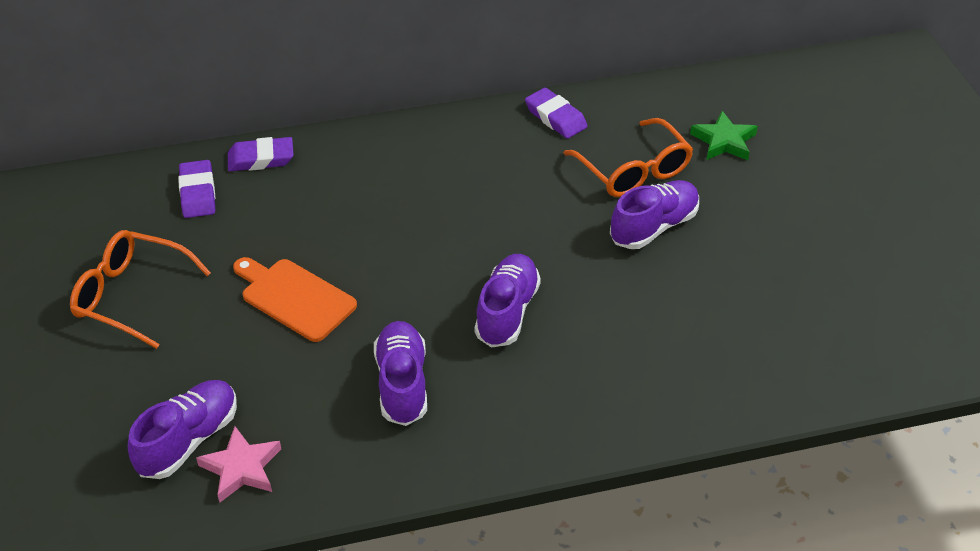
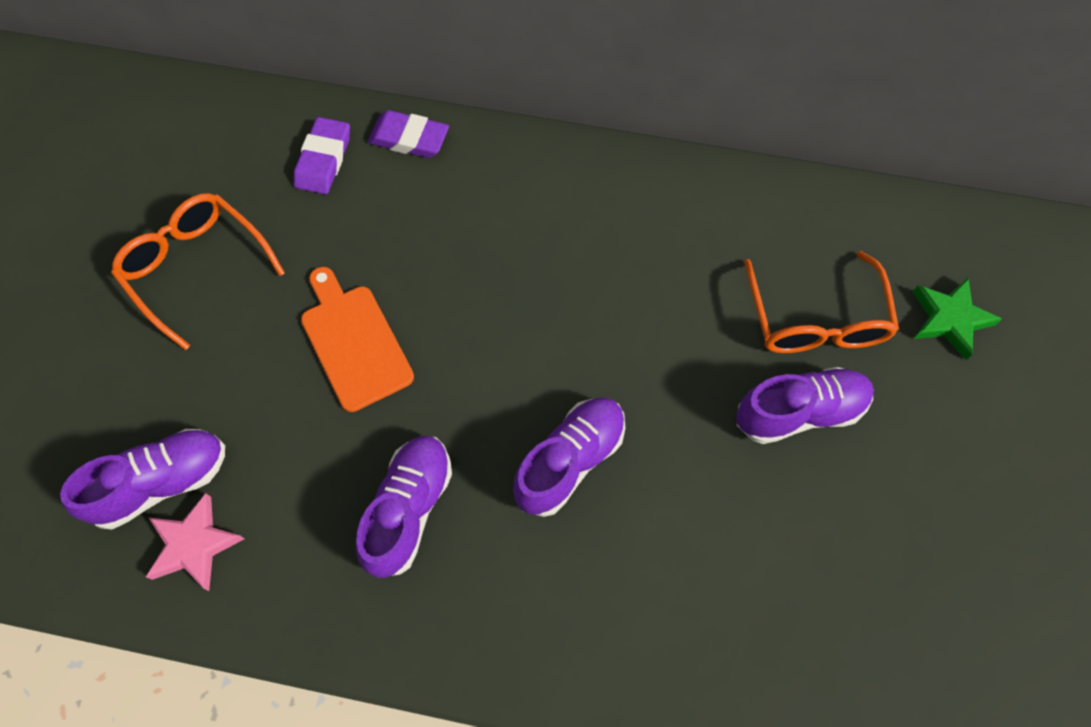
camera: 25 degrees right, 20 degrees up
purple eraser [525,88,588,139] -> none

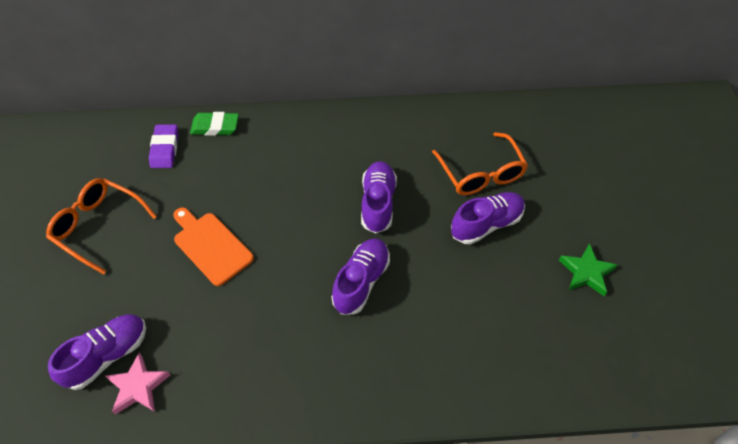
camera: 15 degrees left, 10 degrees down
purple shoe [356,436,452,578] -> purple shoe moved to [361,161,397,234]
purple eraser [368,110,449,158] -> green eraser [190,112,239,136]
green star [913,278,1002,360] -> green star moved to [559,243,618,296]

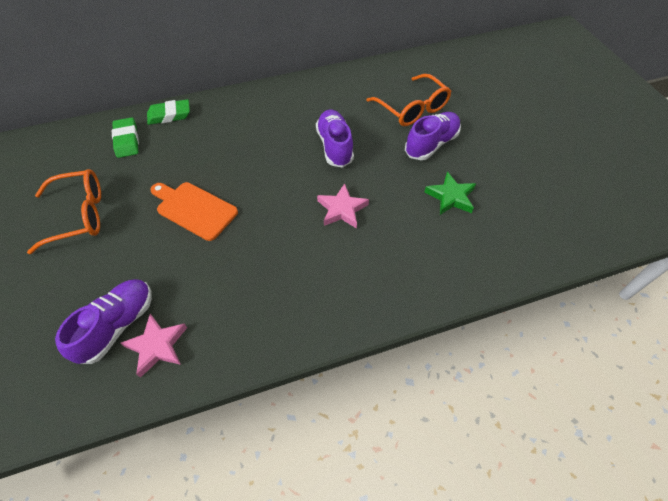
camera: 15 degrees left, 0 degrees up
orange glasses [46,178,157,275] -> orange glasses turned 150 degrees clockwise [27,169,101,254]
purple eraser [149,124,178,168] -> green eraser [112,117,139,158]
purple shoe [331,238,390,315] -> pink star [317,184,369,228]
green star [559,243,618,296] -> green star moved to [425,172,476,215]

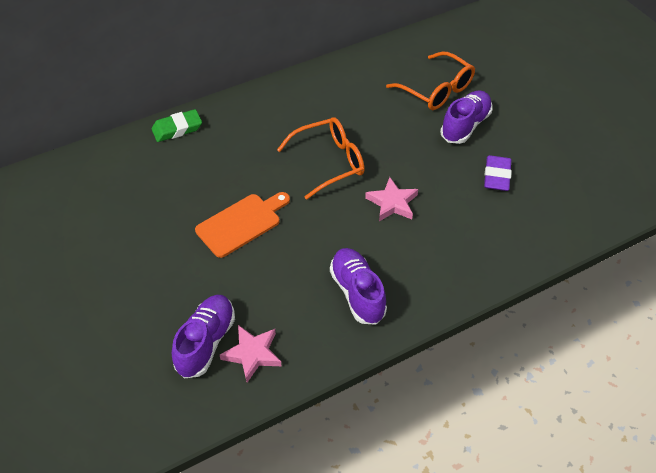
camera: 10 degrees left, 5 degrees down
orange glasses [27,169,101,254] -> orange glasses moved to [277,117,365,200]
green eraser [112,117,139,158] -> none
orange cutting board [150,182,238,241] -> orange cutting board turned 120 degrees clockwise [195,192,290,258]
purple shoe [316,110,354,168] -> purple shoe moved to [330,248,387,324]
green star [425,172,476,215] -> purple eraser [484,155,512,191]

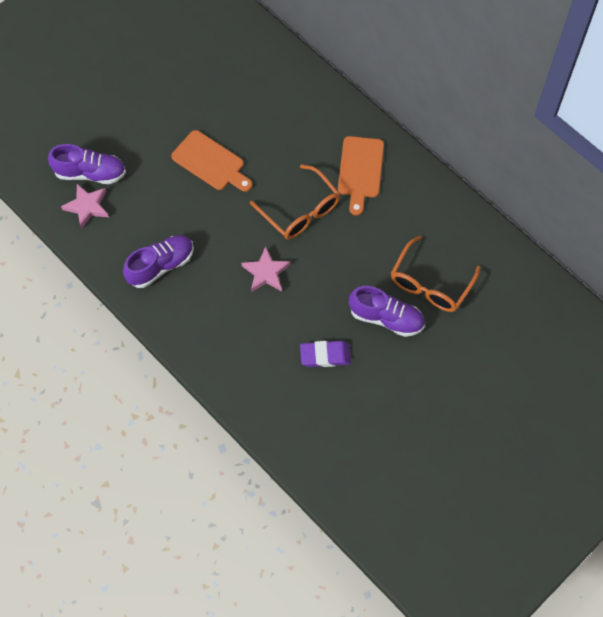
camera: 75 degrees right, 15 degrees up
green eraser [152,109,202,142] -> none
none -> orange cutting board [338,136,384,215]

